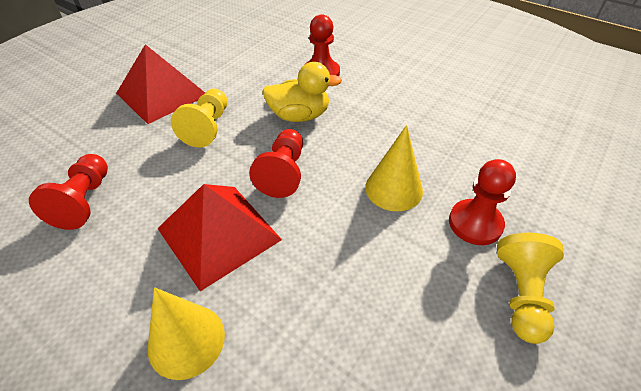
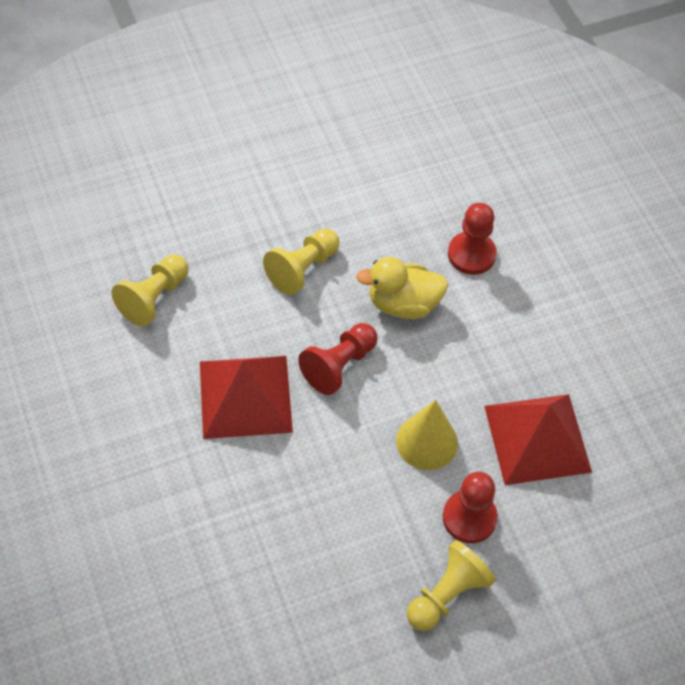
camera: 30 degrees right, 10 degrees up
red pawn [29,154,108,230] -> yellow pawn [112,254,188,326]
red pyramid [116,44,205,124] -> red pyramid moved to [484,394,592,485]
yellow cone [148,287,225,380] -> none
yellow duck [262,62,342,122] -> yellow duck turned 150 degrees clockwise [356,257,448,319]

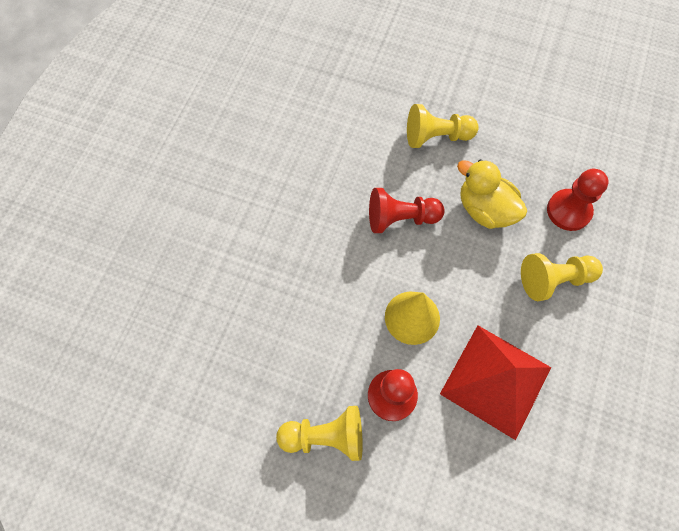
camera: 45 degrees right, 10 degrees up
yellow pawn [112,254,188,326] -> yellow pawn moved to [521,253,603,301]
red pyramid [200,356,293,439] -> none

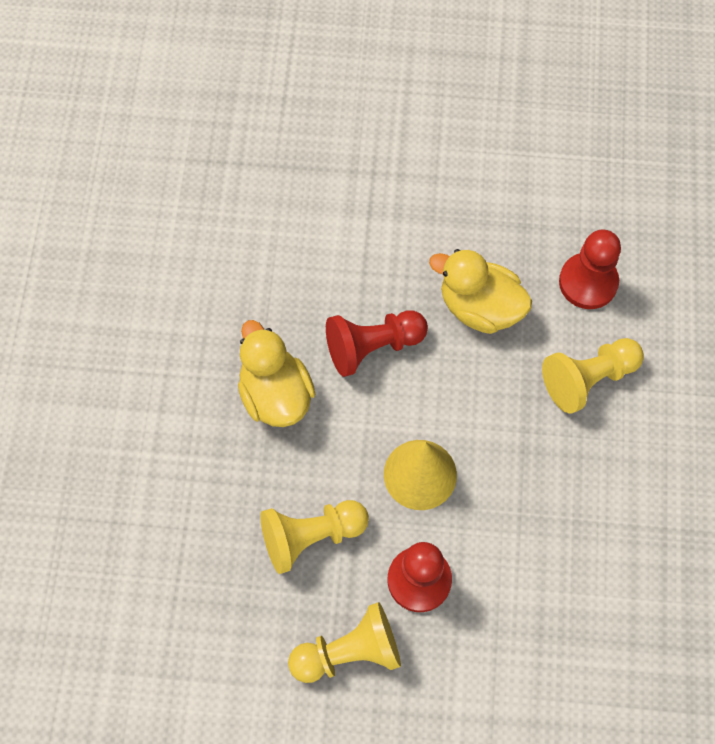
camera: 15 degrees left, 0 degrees up
yellow pawn [407,104,479,148] -> yellow pawn moved to [260,500,369,574]
red pyramid [440,325,551,440] -> none
none -> yellow duck [238,320,315,427]

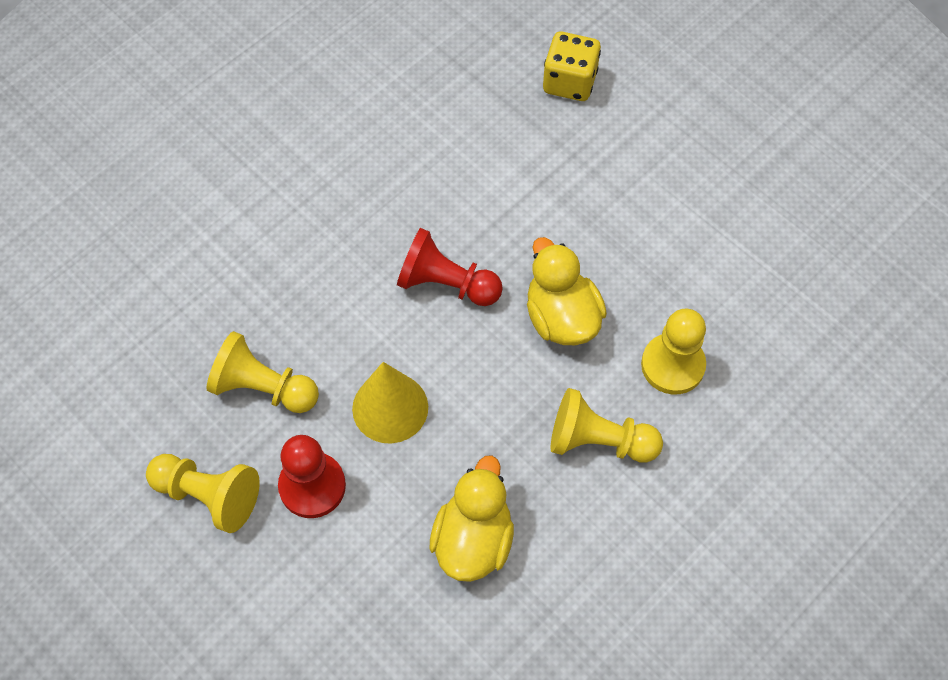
camera: 40 degrees right, 5 degrees down
yellow duck [238,320,315,427] -> yellow duck moved to [430,455,514,582]
red pawn [559,229,621,309] -> yellow pawn [641,309,706,395]
none -> yellow dice [543,32,601,101]

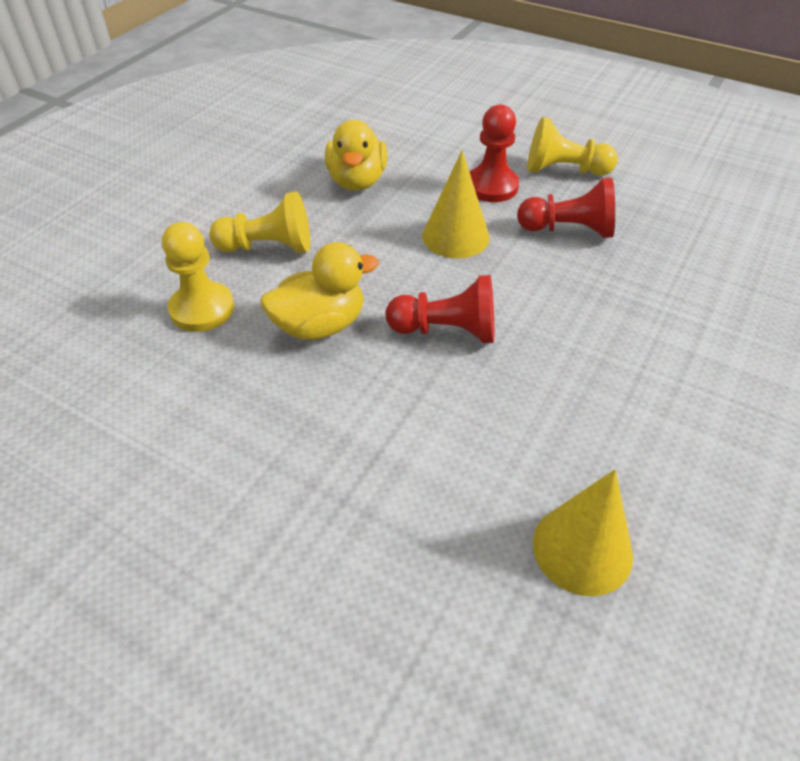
camera: 165 degrees right, 15 degrees down
yellow pawn [207,331,319,413] -> red pawn [517,177,615,238]
yellow duck [527,237,607,345] -> yellow duck turned 75 degrees counterclockwise [261,242,379,340]
yellow dice [543,32,601,101] -> none
none -> yellow cone [533,469,633,596]

